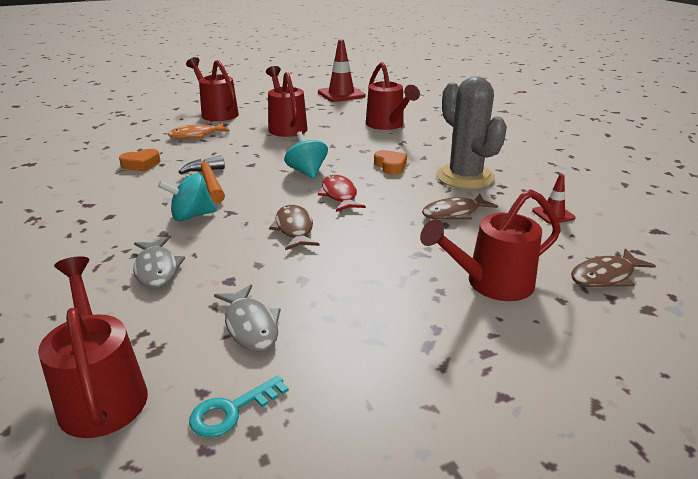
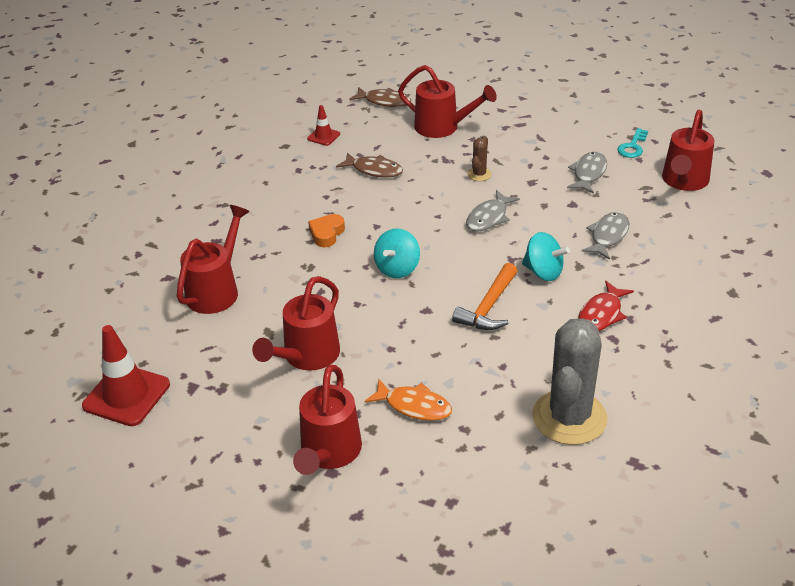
camera: 130 degrees left, 10 degrees up
orange heart [119,149,161,172] -> none
turquoise key [189,376,289,438] -> turquoise key turned 105 degrees clockwise [618,128,648,158]
brown fish [269,205,319,250] -> grey fish [466,190,520,232]
red fish [318,175,366,212] -> red fish moved to [578,281,634,331]
grey cactus [436,76,507,189] -> grey cactus moved to [532,318,607,445]
none -> brown cactus [467,136,492,181]

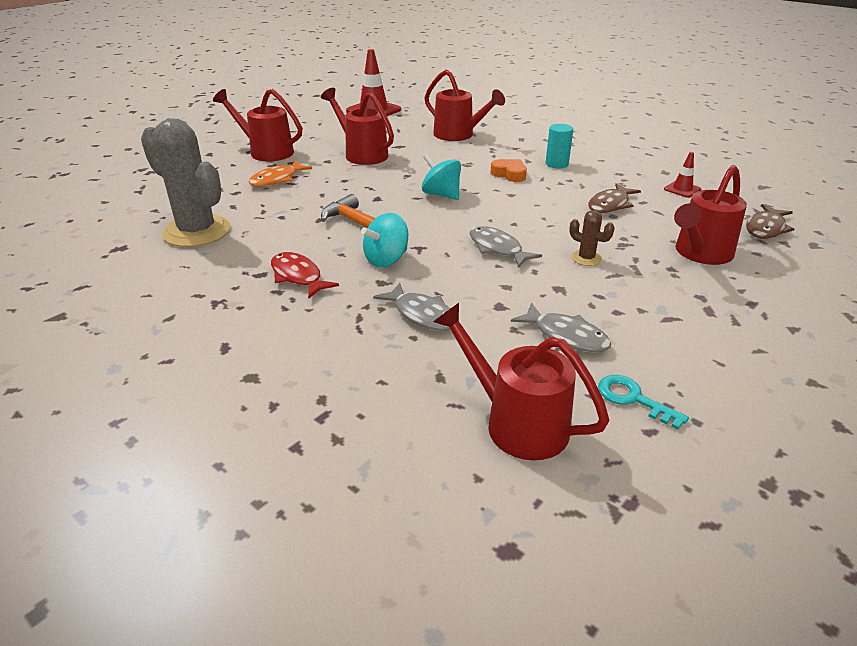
camera: 105 degrees right, 5 degrees down
none -> turquoise cylinder [546,124,573,168]

